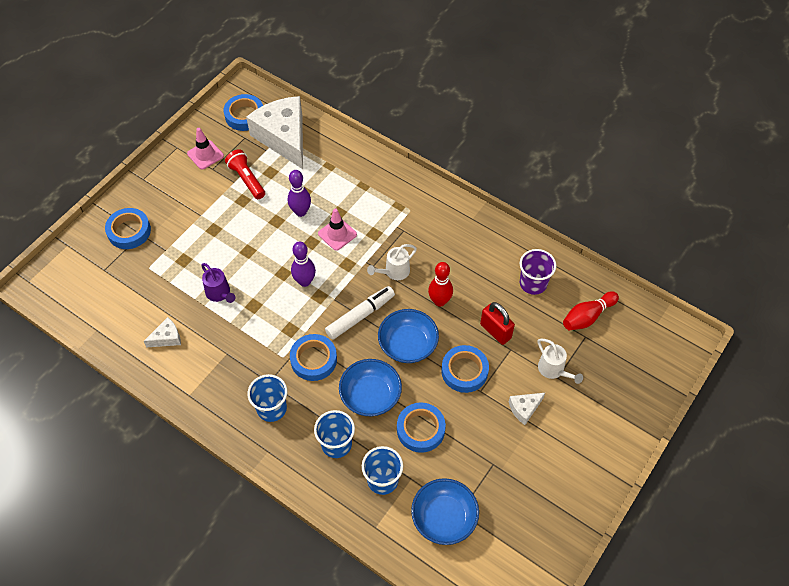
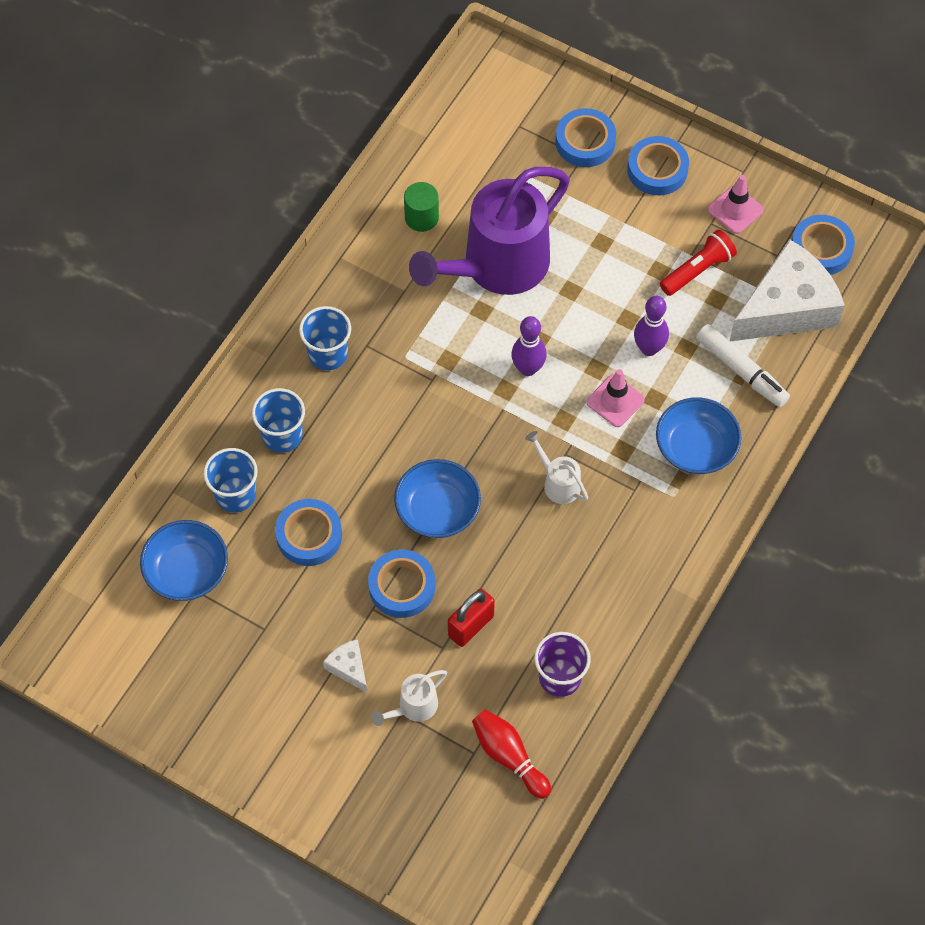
camera: 85 degrees right, 5 degrees up
white cheese [144,317,181,348] -> green cylinder [404,182,439,232]
purple watering can [201,263,235,303] -> purple watering can [409,167,570,295], size x2.44
blue tape [290,334,337,381] -> blue tape moved to [627,136,689,195]
white marker [325,286,395,340] -> white marker moved to [696,324,790,407]
blue bowl [339,359,402,416] -> blue bowl moved to [656,397,741,474]
red bowling pin [428,262,453,307] -> none

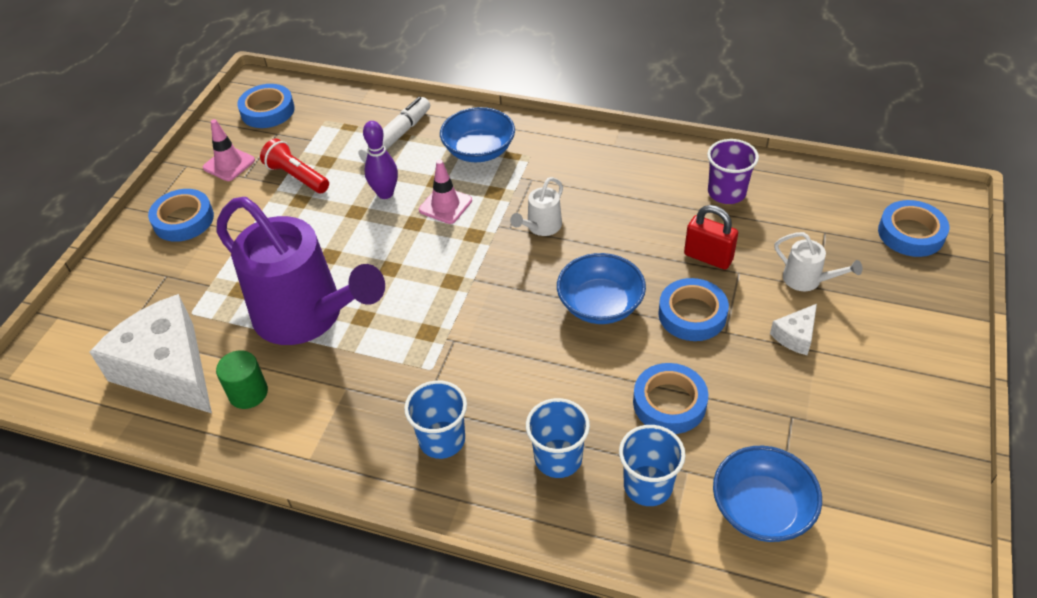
camera: 100 degrees left, 15 degrees down
red bowling pin [472,709,551,799] -> none
purple bowling pin [511,316,546,376] -> none
blue tape [555,108,616,167] -> blue tape moved to [878,200,949,257]
white cheese [729,239,845,342] -> white cheese moved to [90,294,212,413]

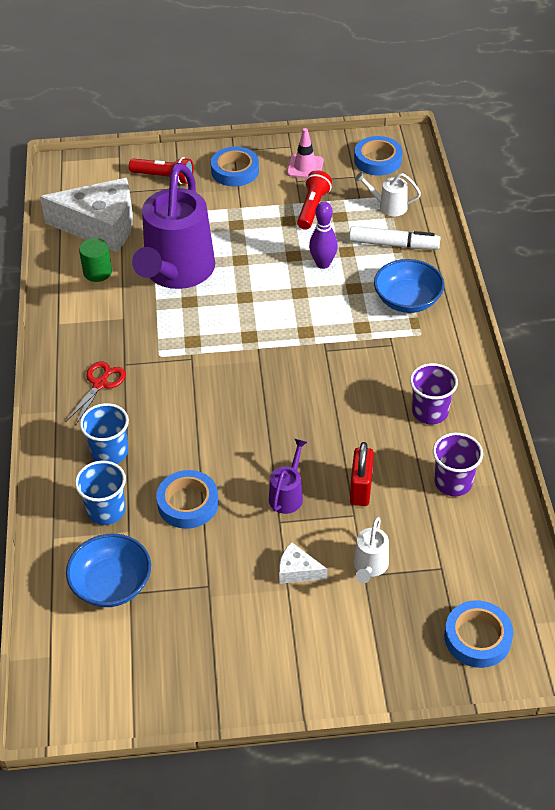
camera: 65 degrees right, 0 degrees up
white cheese [90,294,212,413] -> white cheese turned 75 degrees clockwise [40,178,133,252]
blue cup [404,380,467,459] -> red scissors [65,361,126,426]
pink traffic cone [419,160,472,224] -> none
white watering can [510,177,563,236] -> white watering can moved to [355,172,421,217]
blue bowl [557,253,646,324] -> none
blue tape [658,278,729,341] -> purple watering can [269,439,307,514]
none -> red flashlight [129,157,193,184]
none -> purple cup [410,363,458,424]

